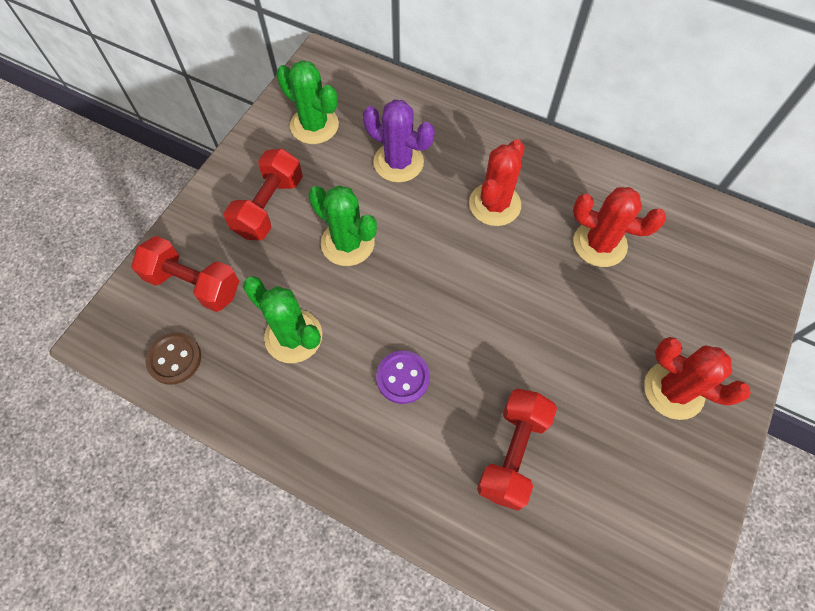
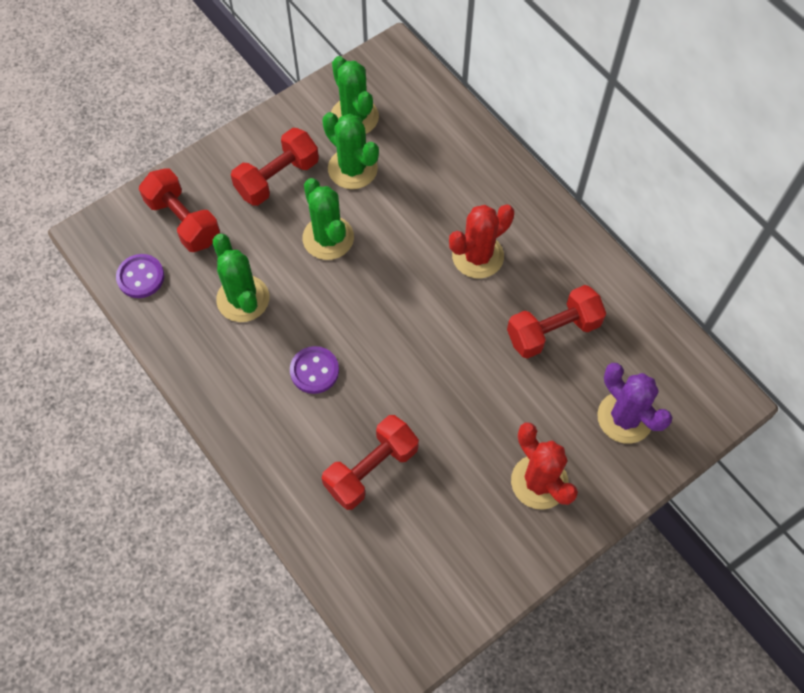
camera: 25 degrees right, 0 degrees up
brown button [145,332,201,385] -> purple button [116,254,164,298]
purple cactus [363,99,435,182] -> purple cactus moved to [597,363,673,444]
red cactus [573,187,666,267] -> red dumbbell [507,285,606,359]
none -> green cactus [322,112,379,189]

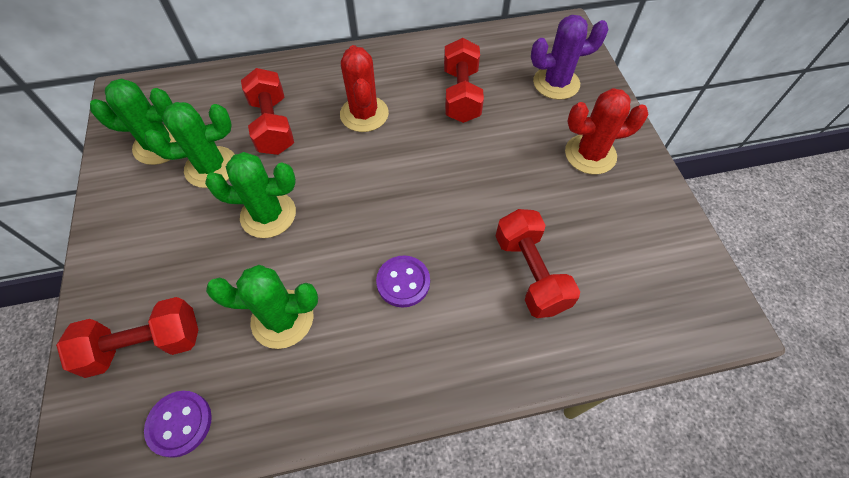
camera: 65 degrees left, 5 degrees down
red dumbbell [231,128,319,206] -> red dumbbell moved to [241,68,294,155]

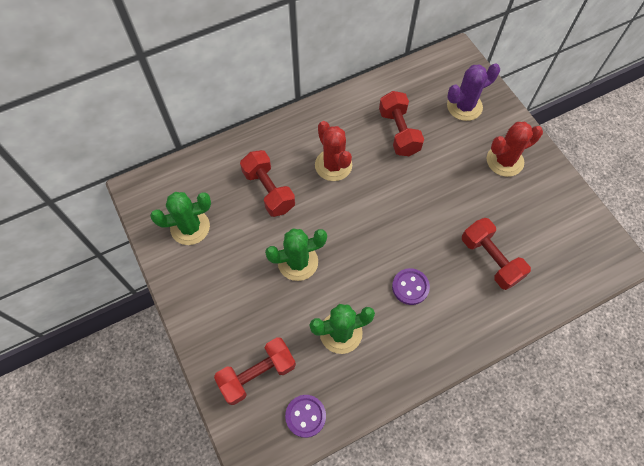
camera: 15 degrees left, 5 degrees up
green cactus [145,102,235,188] -> none

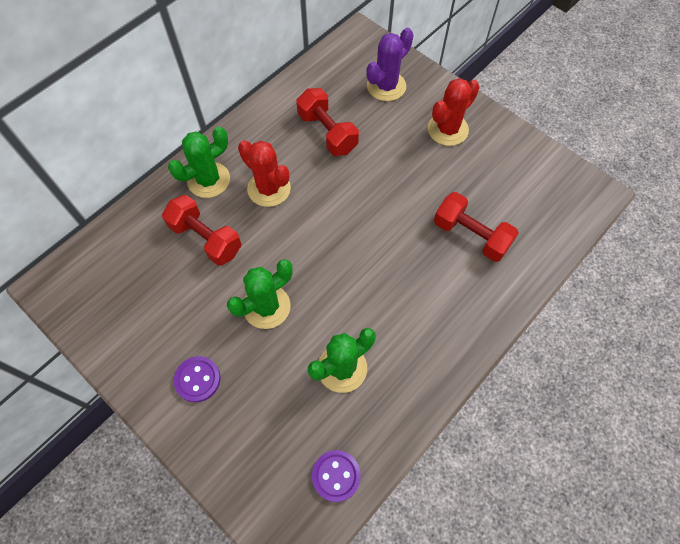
camera: 20 degrees left, 0 degrees up
green cactus [150,192,211,245] -> green cactus moved to [168,126,230,198]
red dumbbell [214,337,296,405] -> none
purple button [392,268,430,305] -> purple button moved to [174,356,221,402]

